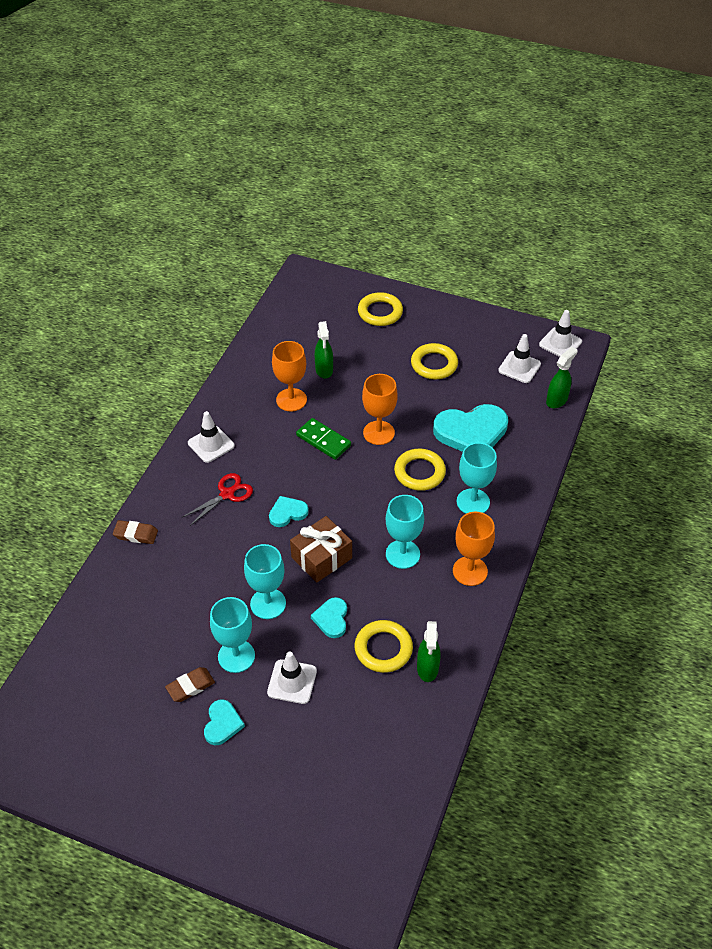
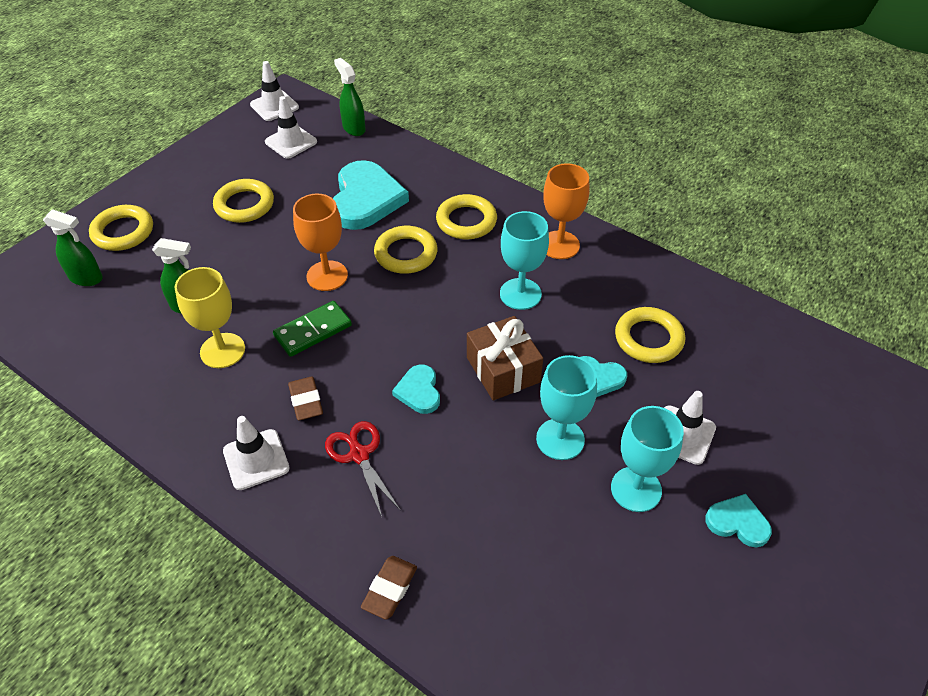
camera: 75 degrees left, 0 degrees up
brown eraser [165,667,215,702] -> brown eraser moved to [288,377,323,421]
orange goblet [272,341,307,412] -> yellow goblet [175,267,245,368]
green spray bottle [417,621,441,682] -> green spray bottle moved to [43,209,103,286]
turquoise goblet [457,442,497,514] -> yellow ring [436,194,497,239]

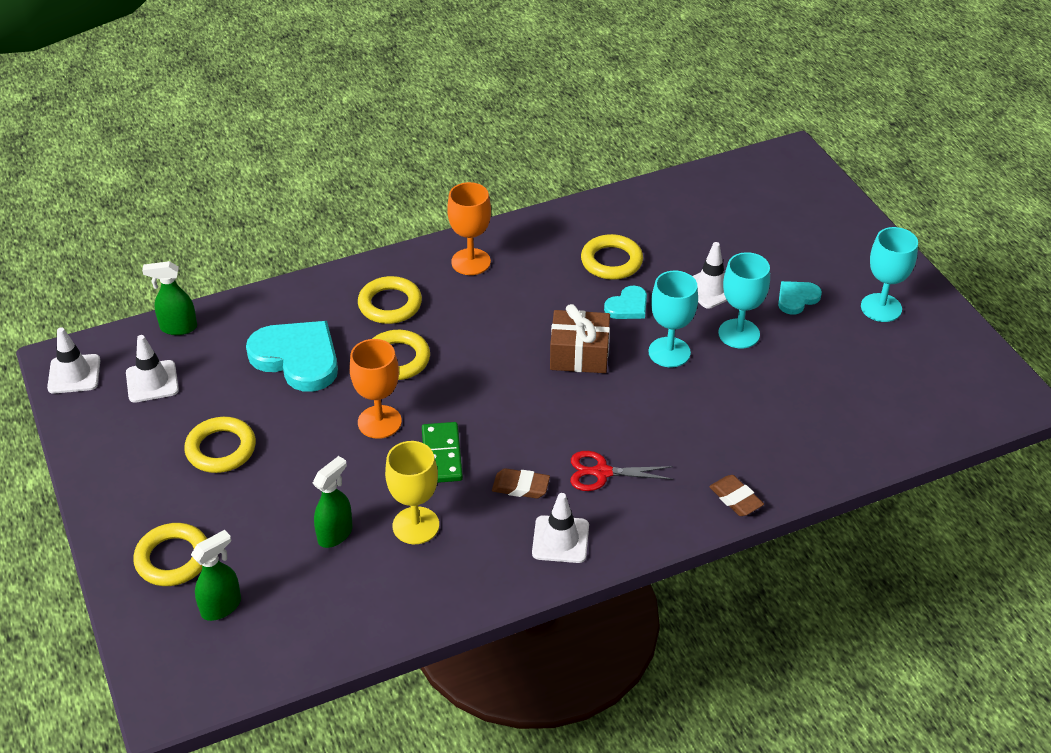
camera: 60 degrees left, 5 degrees down
turquoise heart [392,365,440,414] -> none
turquoise goblet [500,211,549,310] -> turquoise goblet moved to [861,227,918,322]

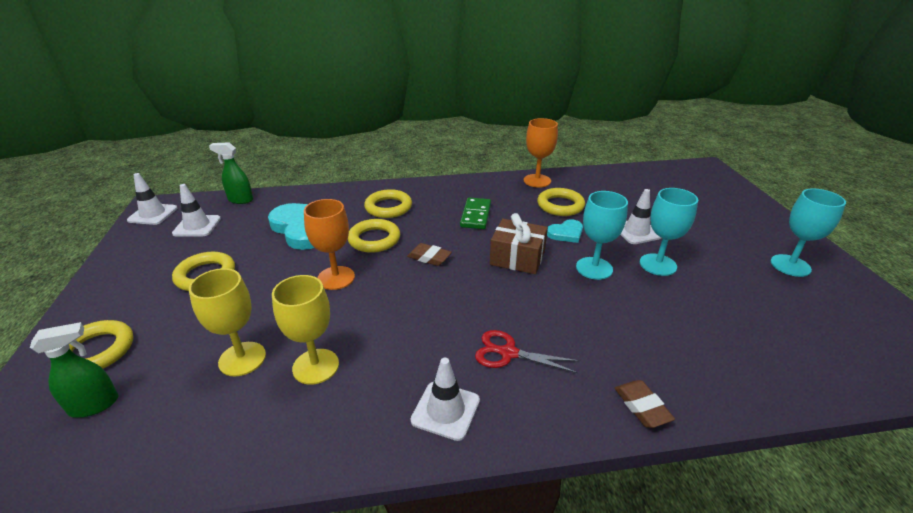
camera: 15 degrees right, 10 degrees down
green spray bottle [313,456,353,548] -> yellow goblet [189,268,266,376]
green domino [422,422,463,483] -> green domino moved to [460,198,491,229]
orange goblet [447,182,491,275] -> orange goblet moved to [524,118,558,188]
brown eraser [492,468,550,499] -> brown eraser moved to [407,243,452,266]
turquoise heart [778,281,822,315] -> none

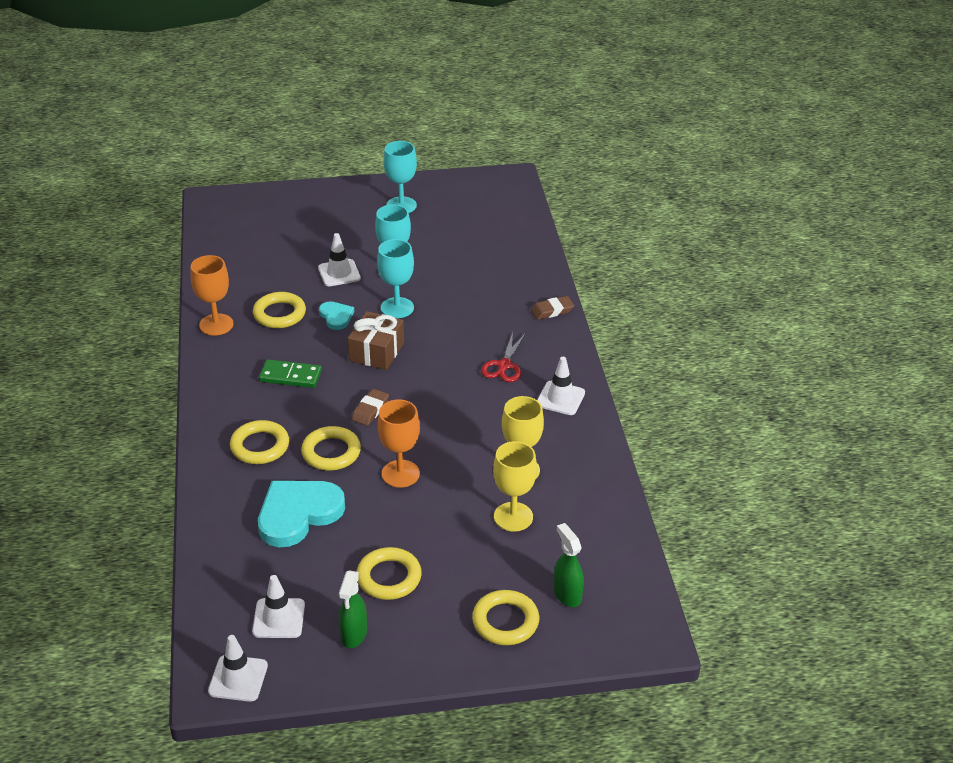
camera: 90 degrees left, 5 degrees up
green spray bottle [209,142,253,204] -> green spray bottle moved to [339,571,367,648]

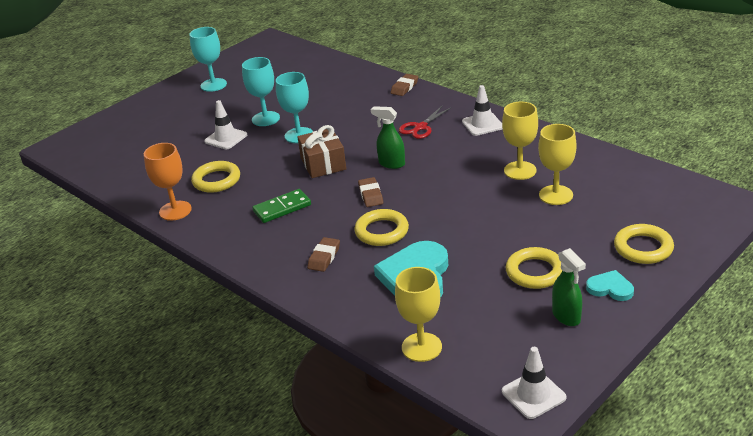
camera: 35 degrees left, 5 degrees down
yellow ring [230,420,289,464] -> brown eraser [307,237,340,272]
white traffic cone [252,575,305,638] -> none
turquoise heart [319,301,354,330] -> turquoise heart moved to [586,270,634,301]
orange goblet [378,399,420,488] -> none
red scissors [481,332,526,382] -> red scissors turned 60 degrees clockwise [399,105,452,139]
green spray bottle [554,523,584,607] -> green spray bottle moved to [371,106,405,169]
none -> yellow goblet [395,267,442,362]

